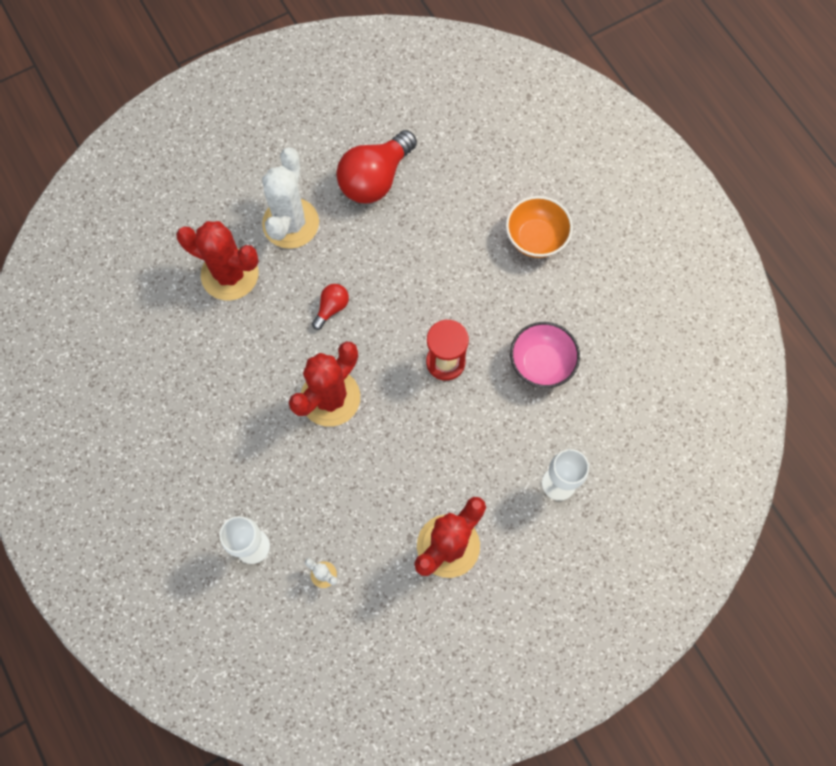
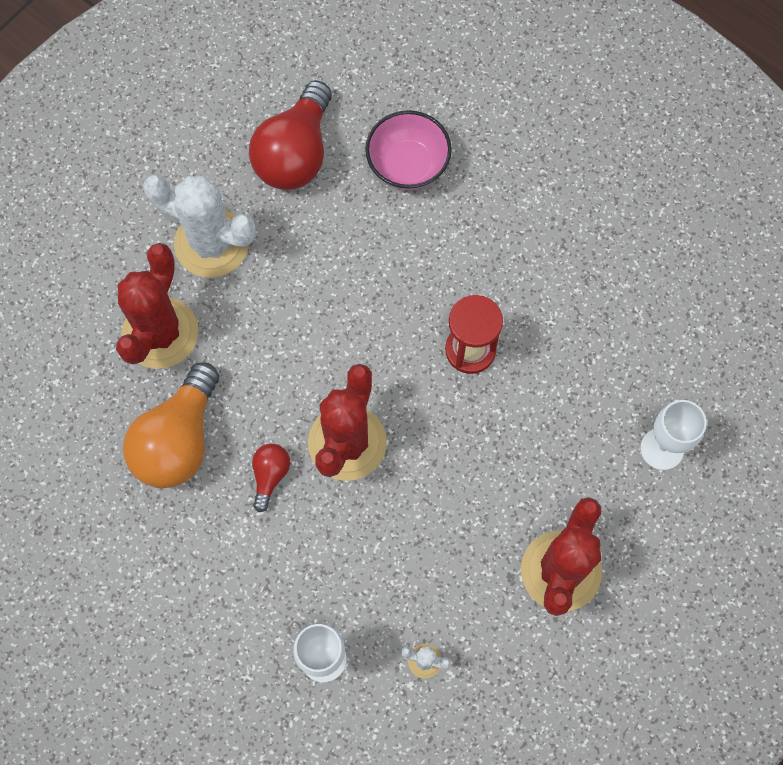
camera: 20 degrees left, 0 degrees up
red cactus [176,221,259,300] -> red cactus turned 75 degrees counterclockwise [116,243,198,369]
white cactus [262,147,319,249] -> white cactus turned 60 degrees counterclockwise [143,175,256,277]
red light bulb [312,284,349,330] -> red light bulb moved to [252,444,290,512]
orange bowl [506,196,573,258] -> none
pink bowl [510,322,580,388] -> pink bowl moved to [365,110,452,190]
none -> orange light bulb [123,363,219,488]

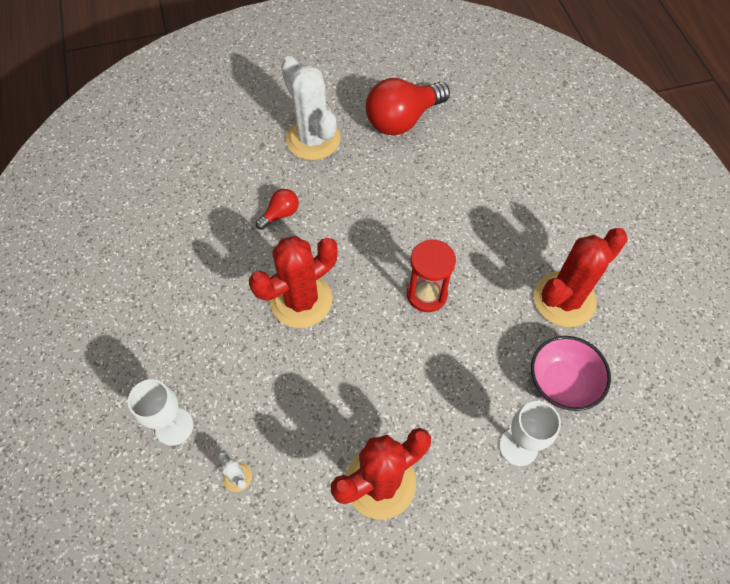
camera: 35 degrees right, 10 degrees down
red cactus [116,243,198,369] -> red cactus moved to [533,228,628,327]
orange light bulb [123,363,219,488] -> none
red light bulb [252,444,290,512] -> red light bulb moved to [256,189,299,230]
pink bowl [365,110,452,190] -> pink bowl moved to [531,336,611,411]

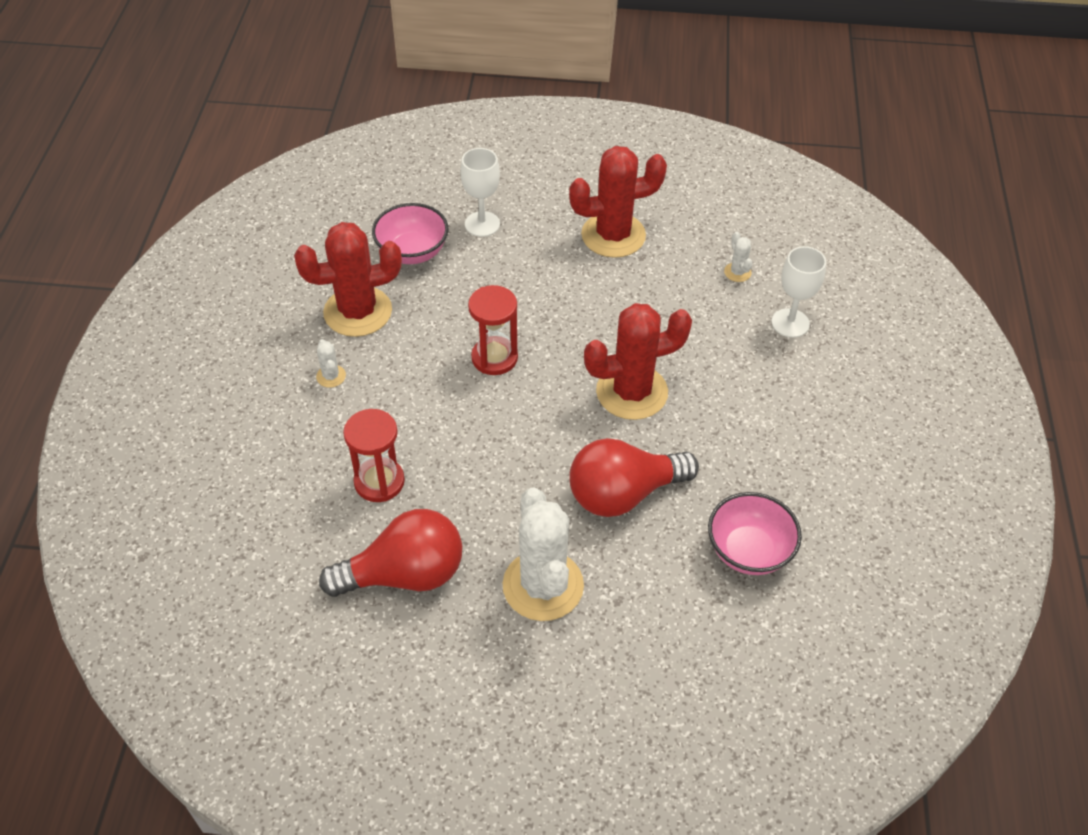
camera: 160 degrees left, 10 degrees down
red light bulb [256,189,299,230] -> red light bulb [569,438,699,517], size x2.08
none -> white cactus [316,339,346,388]
none -> red hourglass [343,409,405,502]
none -> pink bowl [708,492,802,575]

